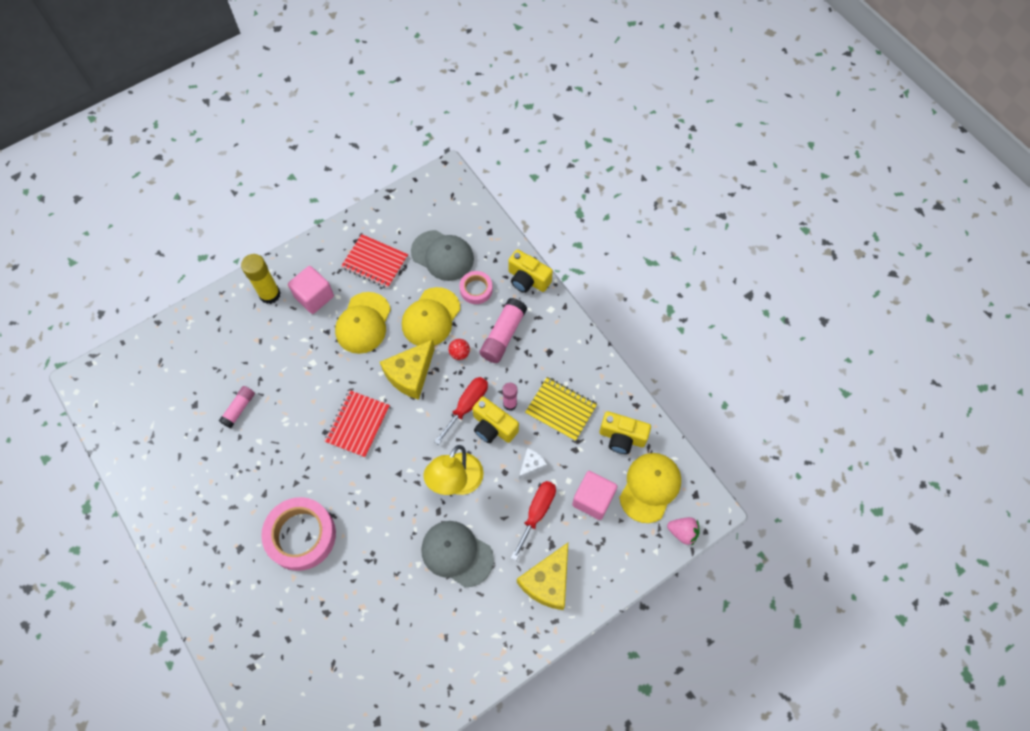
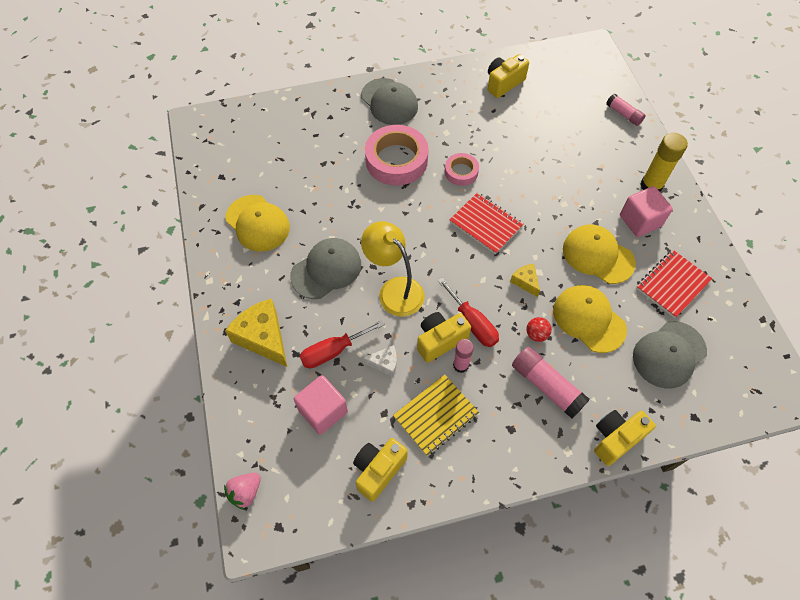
camera: 110 degrees right, 5 degrees down
pink glue stick [219,386,255,428] -> pink glue stick moved to [606,93,645,126]
yellow cheese [380,339,435,400] -> yellow cheese [510,264,540,297], size x0.51
pink tape [460,271,493,304] -> pink tape moved to [445,153,479,186]
red screwdriver [511,481,556,561] -> red screwdriver turned 105 degrees clockwise [300,320,385,368]
white cheese [519,448,547,479] -> white cheese turned 60 degrees counterclockwise [363,345,397,377]
yellow cap [619,453,681,523] -> yellow cap moved to [226,195,290,252]
none -> grey cap [361,78,418,125]
none -> yellow camera [488,54,529,98]

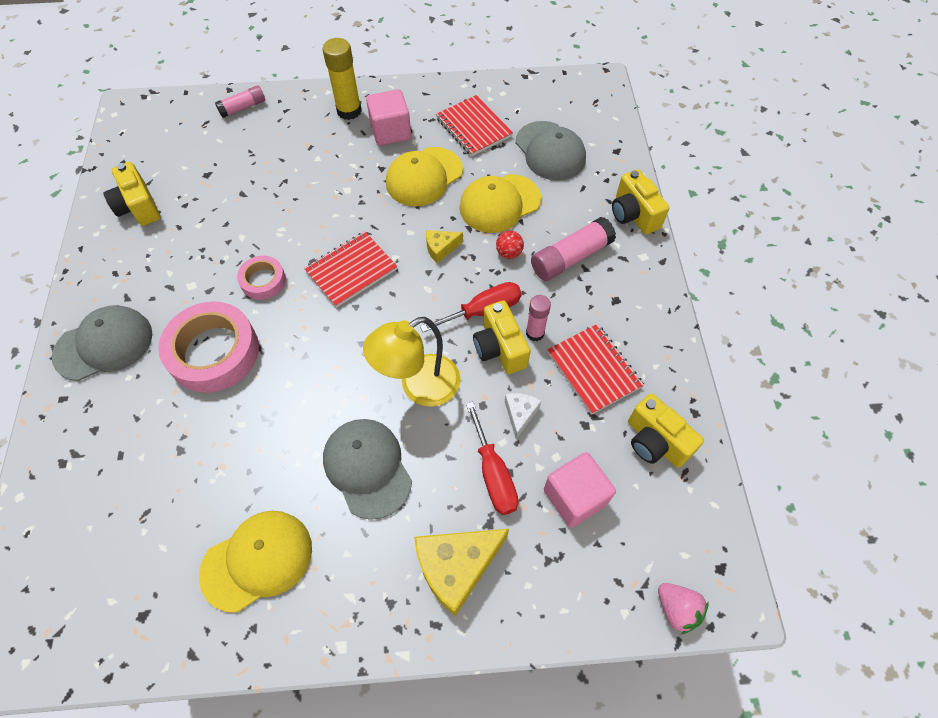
camera: 80 degrees left, 0 degrees up
yellow notebook [393,374,479,456] -> red notebook [547,324,644,415]

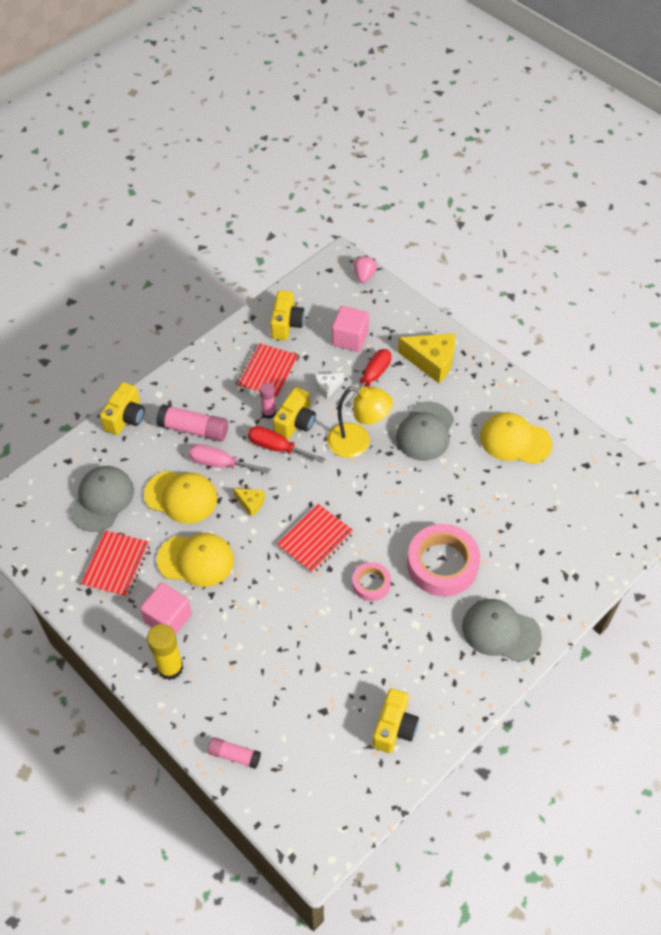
camera: 130 degrees left, 5 degrees down
red notebook [304,232,397,308] -> red notebook turned 60 degrees counterclockwise [277,504,354,574]
red ball [496,231,524,259] -> pink screwdriver [189,444,270,474]

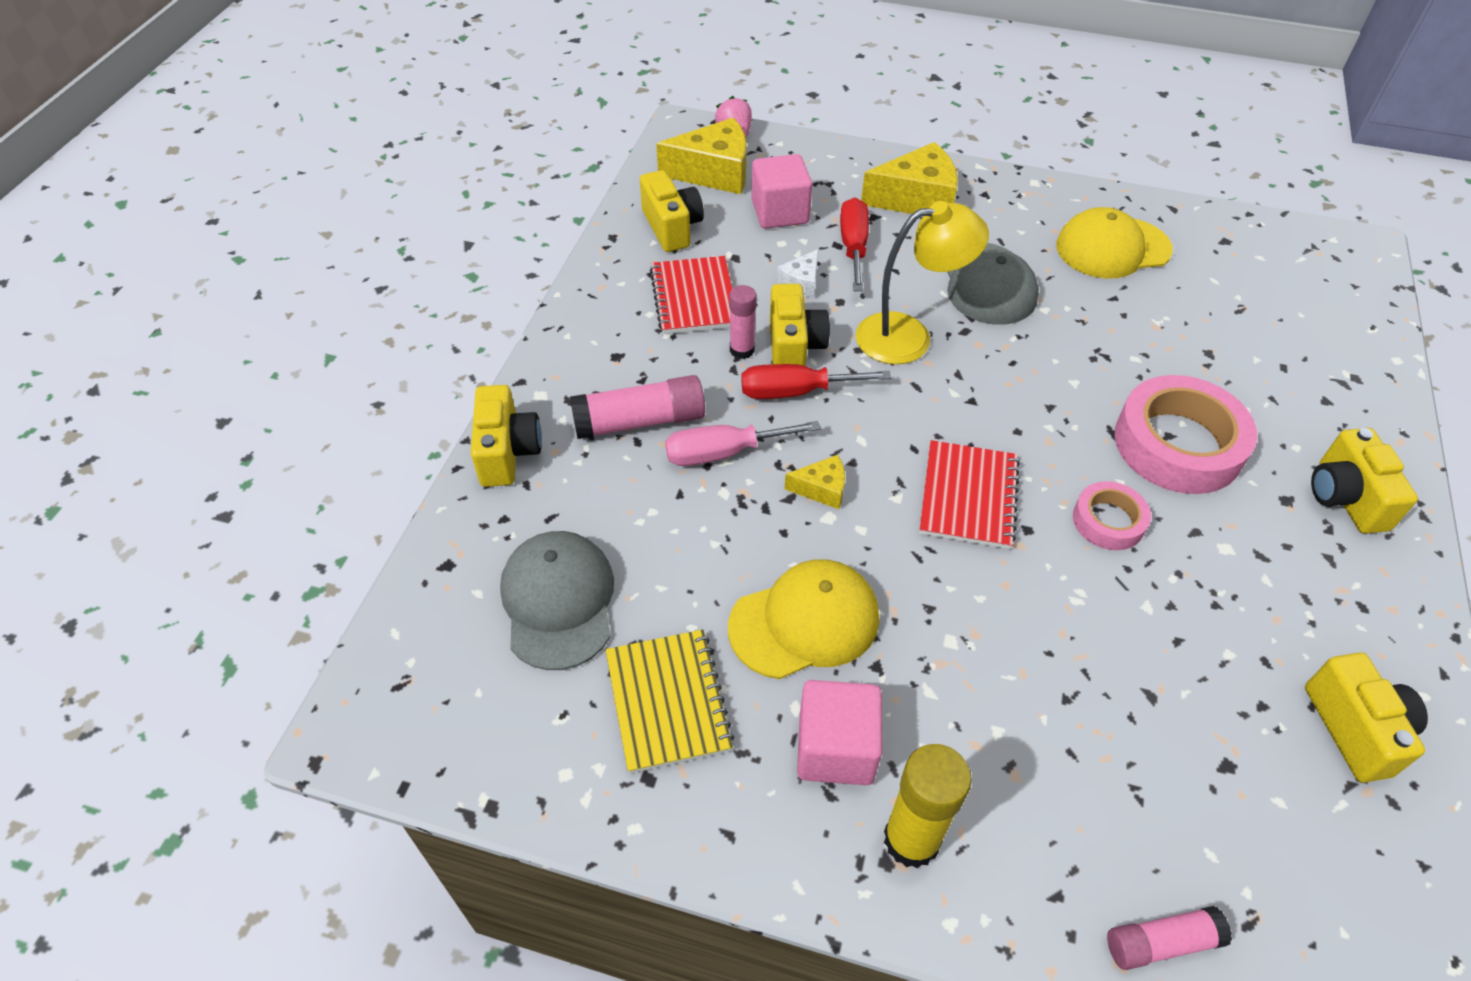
camera: 30 degrees left, 5 degrees down
red notebook [81,530,150,597] -> yellow notebook [606,629,734,774]
yellow cap [144,470,217,524] -> none
grey cap [462,599,542,662] -> yellow camera [1311,428,1418,534]
none -> yellow cheese [656,118,747,194]

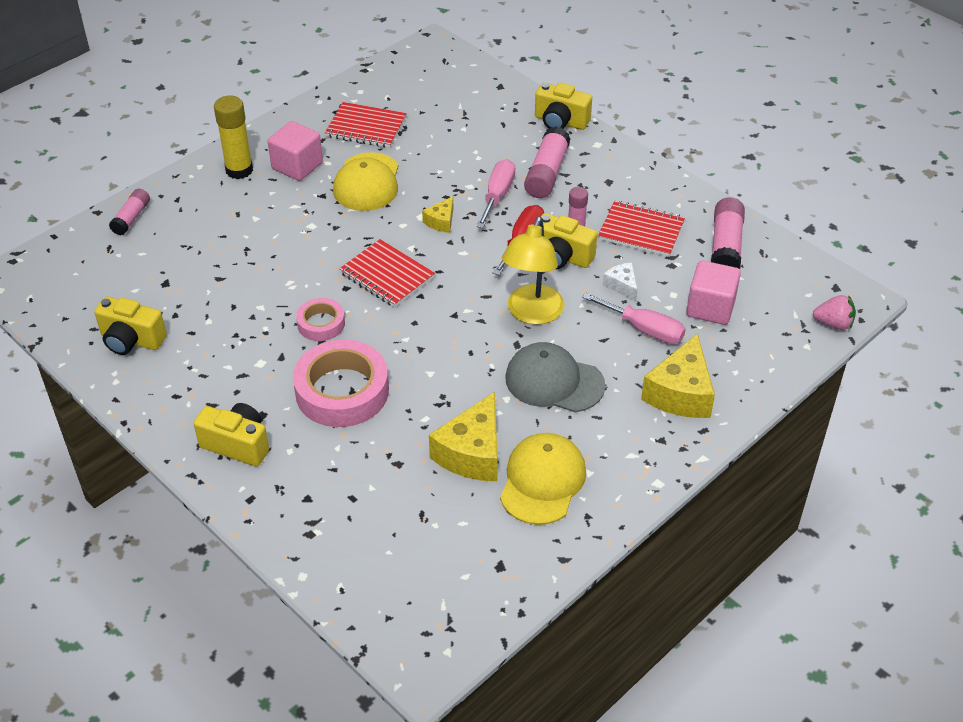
camera: 120 degrees right, 5 degrees down
grey cap [500,531,614,670] -> none
yellow notebook [606,629,734,774] -> red notebook [325,102,407,148]
yellow camera [640,170,704,252] -> pink glue stick [711,197,745,269]
yellow cheese [656,118,747,194] -> yellow cheese moved to [429,392,498,481]
red screwdriver [840,198,869,291] -> pink screwdriver [582,292,685,344]

